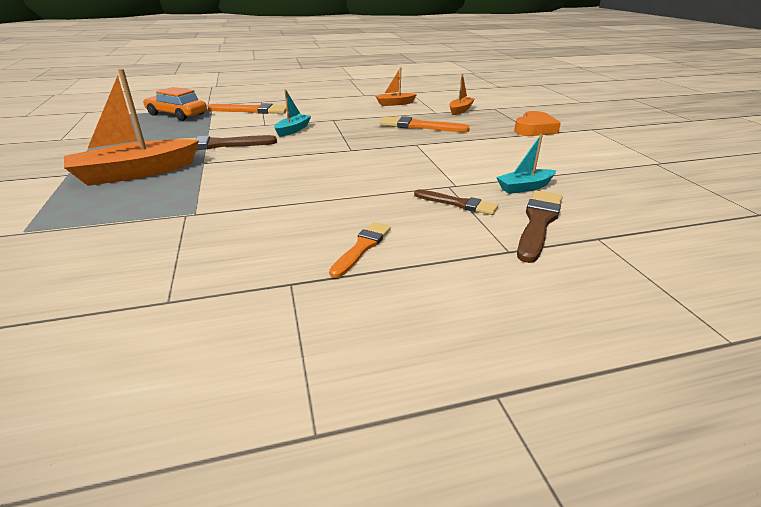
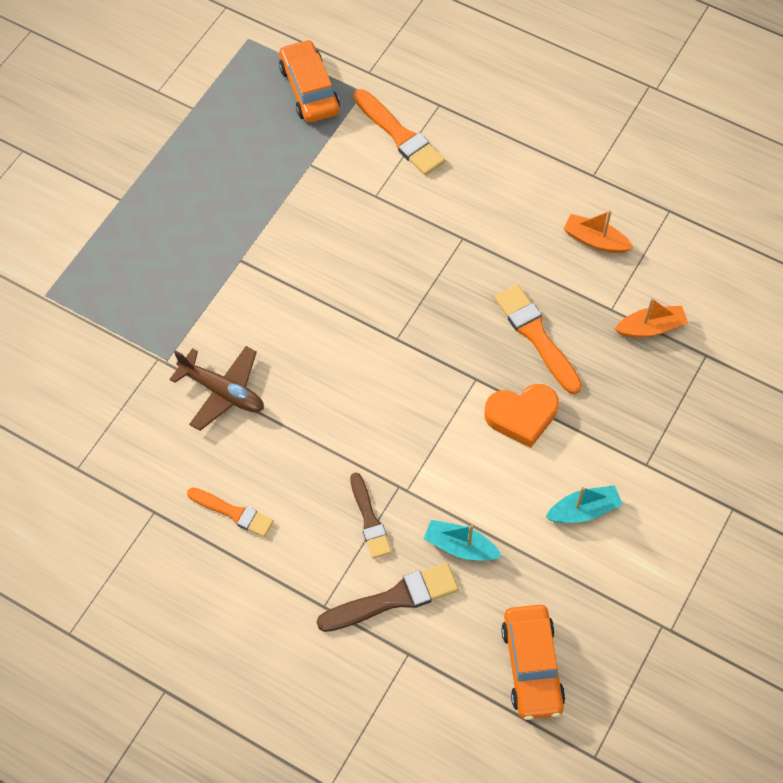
camera: 45 degrees right, 30 degrees up
orange boat [64,69,199,186] -> none
brown brush [182,135,277,150] -> none
turquoise boat [274,89,311,137] -> turquoise boat moved to [545,485,623,523]
orange brush [329,222,391,278] -> orange brush turned 45 degrees clockwise [187,487,274,537]
orange heart [514,111,561,136] -> orange heart moved to [484,384,559,448]
none -> brown plane [170,346,264,431]
none -> orange car [501,605,565,720]

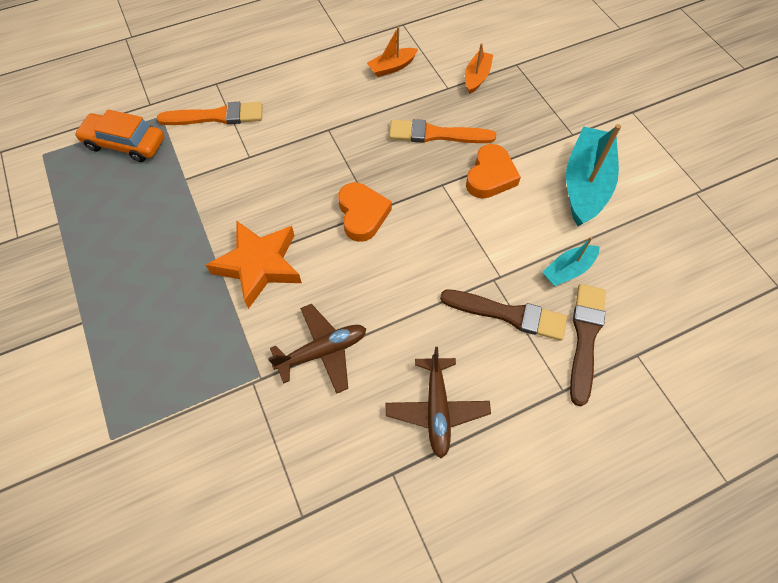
camera: 55 degrees left, 0 degrees up
orange brush [187,487,274,537] -> brown plane [386,347,491,458]
brown brush [350,473,392,559] -> brown brush [440,289,567,341], size x1.51
orange car [501,605,565,720] -> none
turquoise boat [545,485,623,523] -> turquoise boat [566,124,621,226], size x1.91
none -> orange star [206,220,302,309]
none -> orange heart [338,182,392,242]

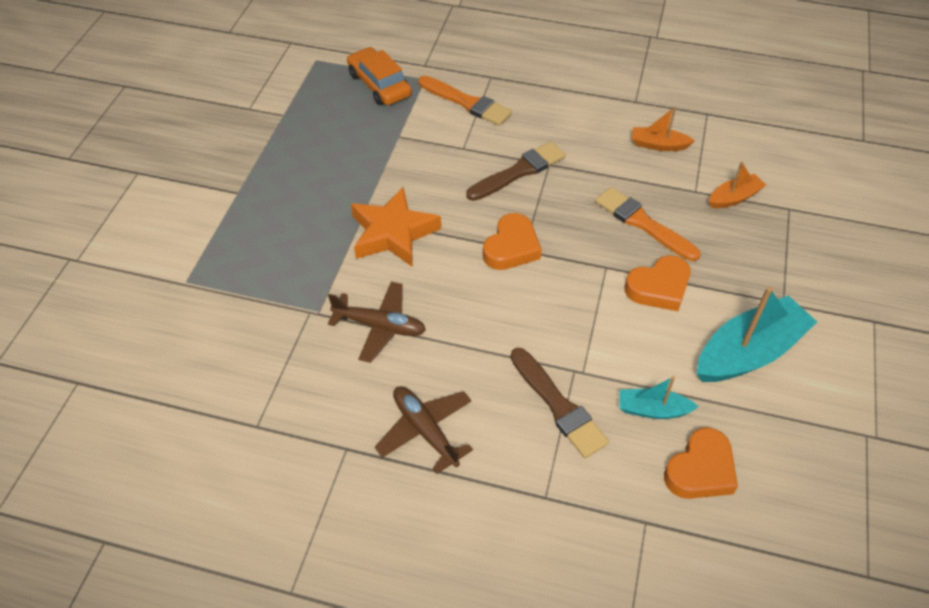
camera: 40 degrees right, 10 degrees down
brown plane [386,347,491,458] -> brown plane turned 105 degrees clockwise [375,386,473,474]
brown brush [570,284,606,406] -> brown brush moved to [466,141,566,201]
none -> orange heart [664,427,738,499]

